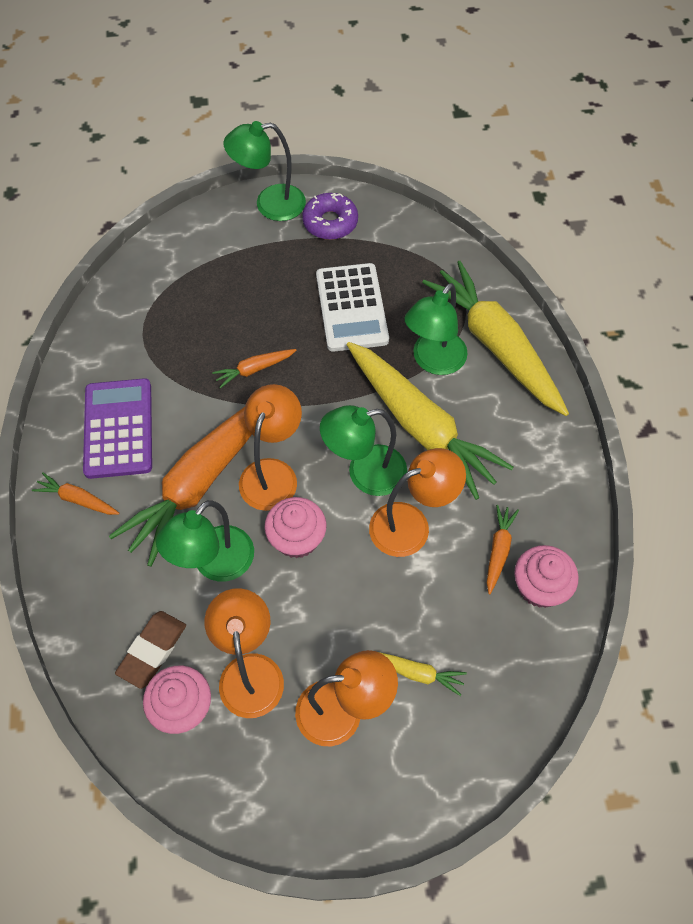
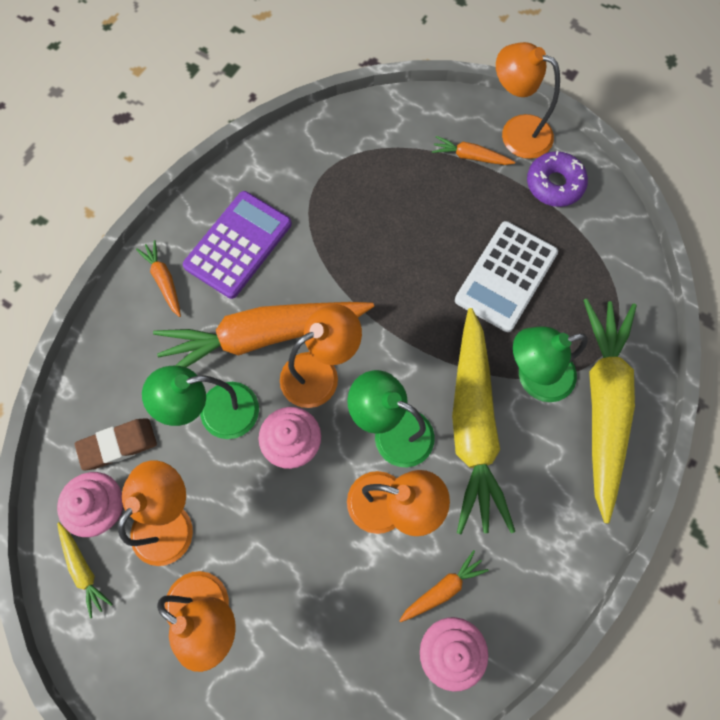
camera: 40 degrees right, 10 degrees up
orange carrot [212,349,296,388] -> orange carrot moved to [432,136,515,165]
green lamp [224,121,306,221] -> orange lamp [496,42,560,159]
yellow carrot [379,652,467,696] -> yellow carrot moved to [57,522,113,619]

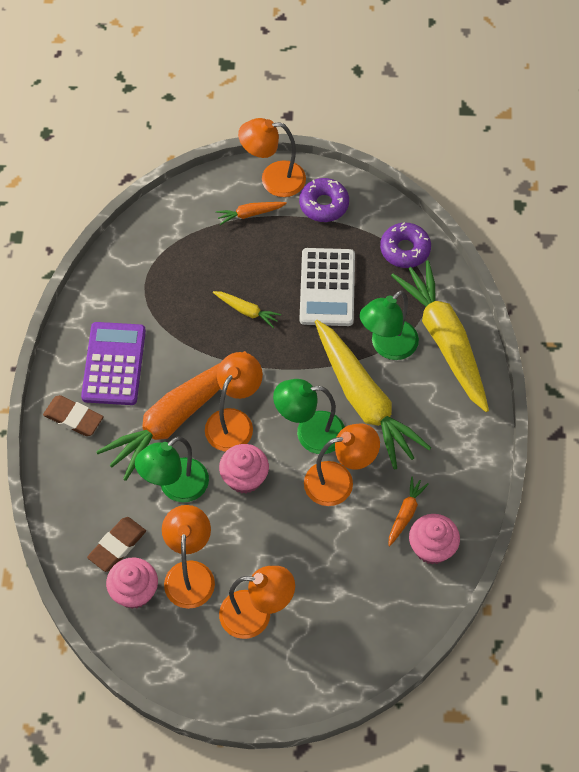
camera: 30 degrees left, 10 degrees down
yellow carrot [57,522,113,619] -> yellow carrot moved to [213,291,281,328]
orange carrot [136,240,181,317] -> brown eraser [43,395,104,436]
none -> purple donut [380,222,431,268]

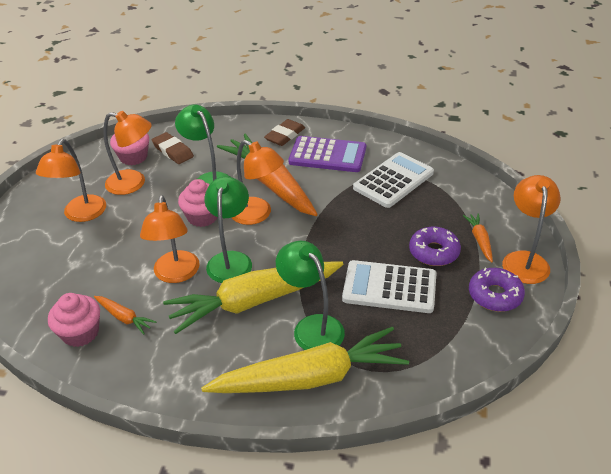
camera: 100 degrees right, 20 degrees down
yellow carrot [213,291,281,328] -> none
purple donut [380,222,431,268] -> purple donut moved to [409,227,461,266]
none -> white calculator [353,152,434,208]

